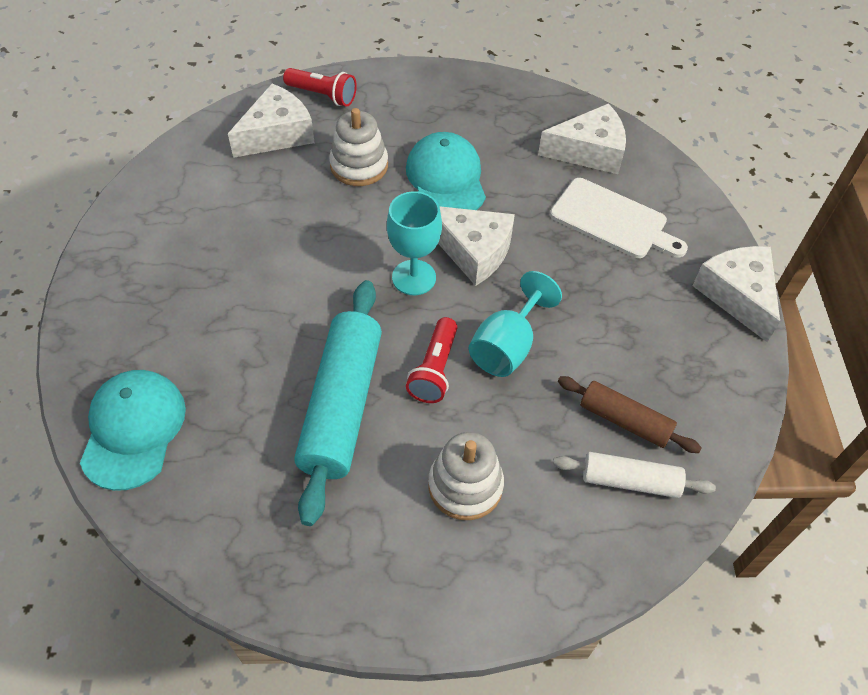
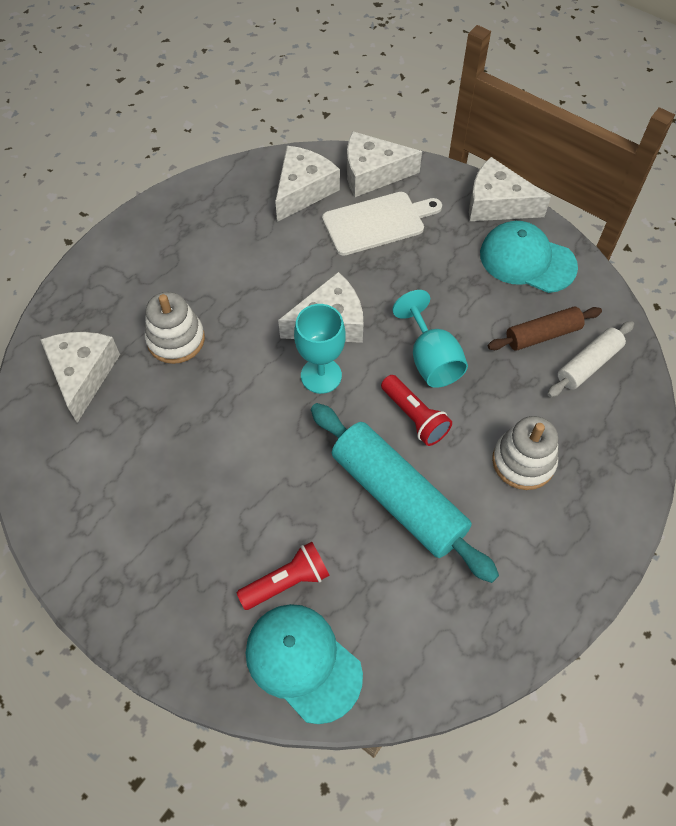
camera: 50 degrees left, 5 degrees up
red flashlight [283,68,357,107] -> red flashlight moved to [237,542,330,610]
turquoise cap [406,132,486,210] -> turquoise cap moved to [480,221,578,293]
none -> white cheese [347,131,422,197]

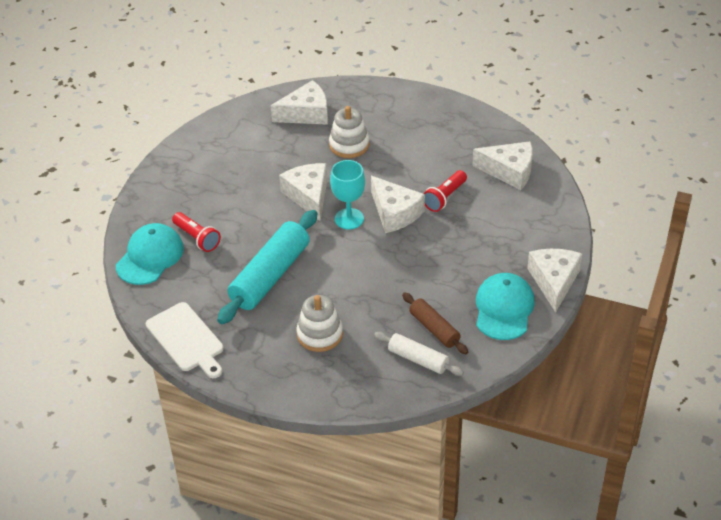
camera: 75 degrees right, 15 degrees down
white cutting board [322,192,442,256] -> white cutting board moved to [146,302,224,378]
white cheese [347,131,422,197] -> white cheese moved to [279,163,327,221]
red flashlight [381,375,452,446] -> red flashlight moved to [423,170,467,212]
turquoise goblet [392,290,468,388] -> none

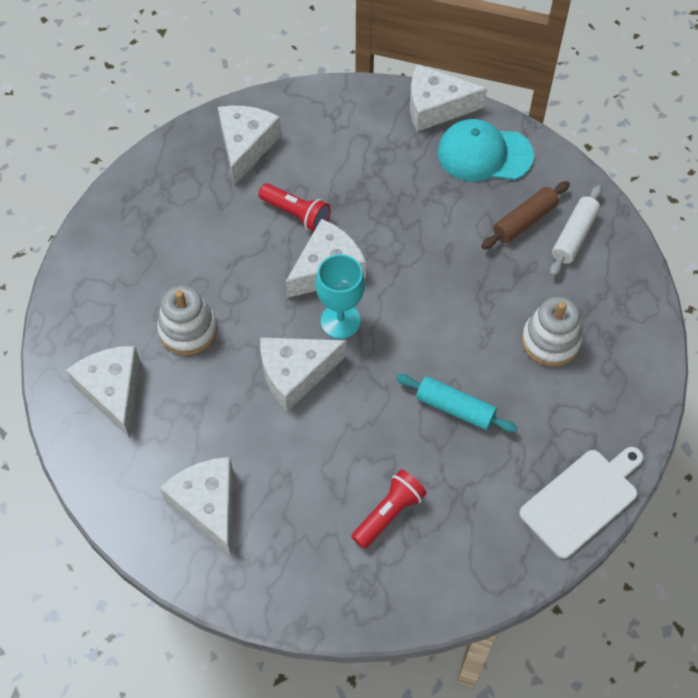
camera: 95 degrees left, 15 degrees up
turquoise cap [116,223,184,285] -> none
turquoise rolling pin [217,210,317,324] -> turquoise rolling pin [396,374,518,433], size x0.56
none -> white cheese [160,457,233,556]

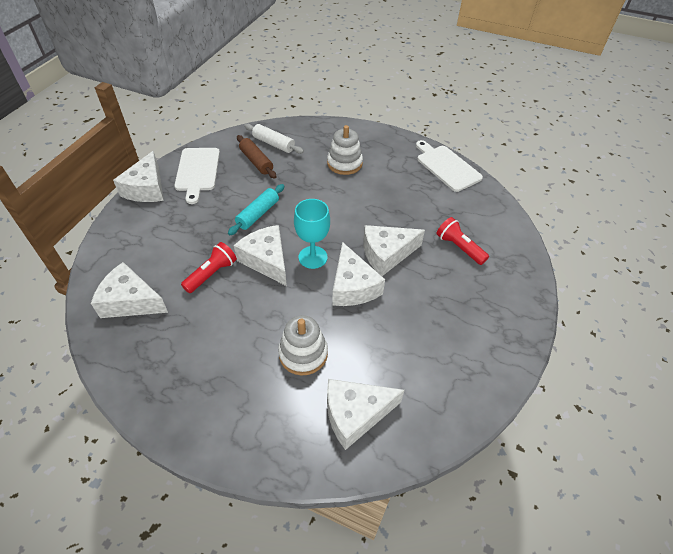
camera: 85 degrees left, 10 degrees down
white cheese [160,457,233,556] -> white cheese moved to [363,225,425,276]
turquoise rolling pin [396,374,518,433] -> turquoise rolling pin moved to [228,184,284,235]
turquoise cap [437,119,534,182] -> white cutting board [174,148,220,204]

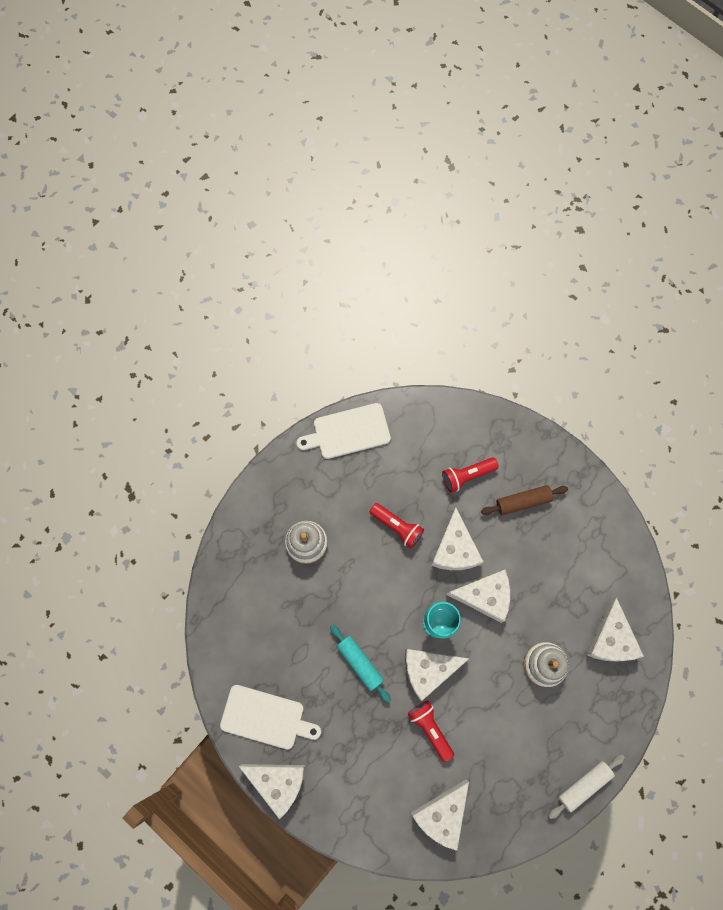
camera: 70 degrees left, 25 degrees up
brown rolling pin [237,135,276,179] -> brown rolling pin moved to [481,485,568,516]
white rolling pin [244,124,304,154] -> white rolling pin moved to [548,755,625,819]
none -> red flashlight [369,503,424,549]

